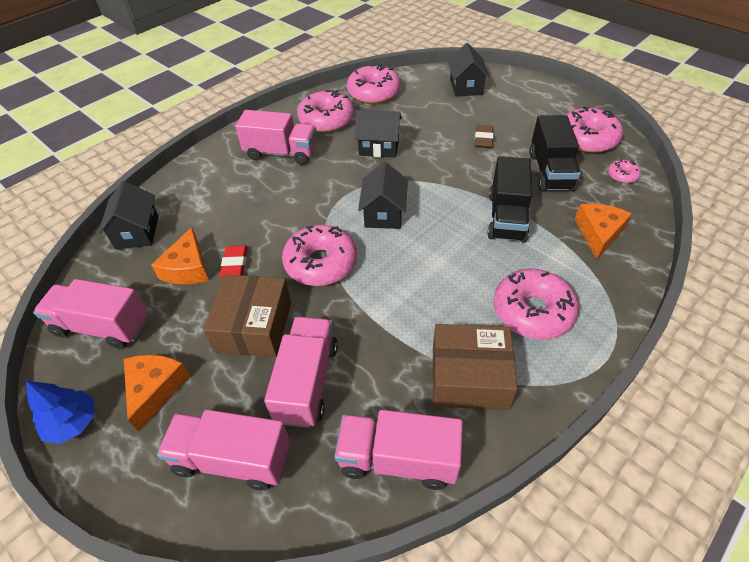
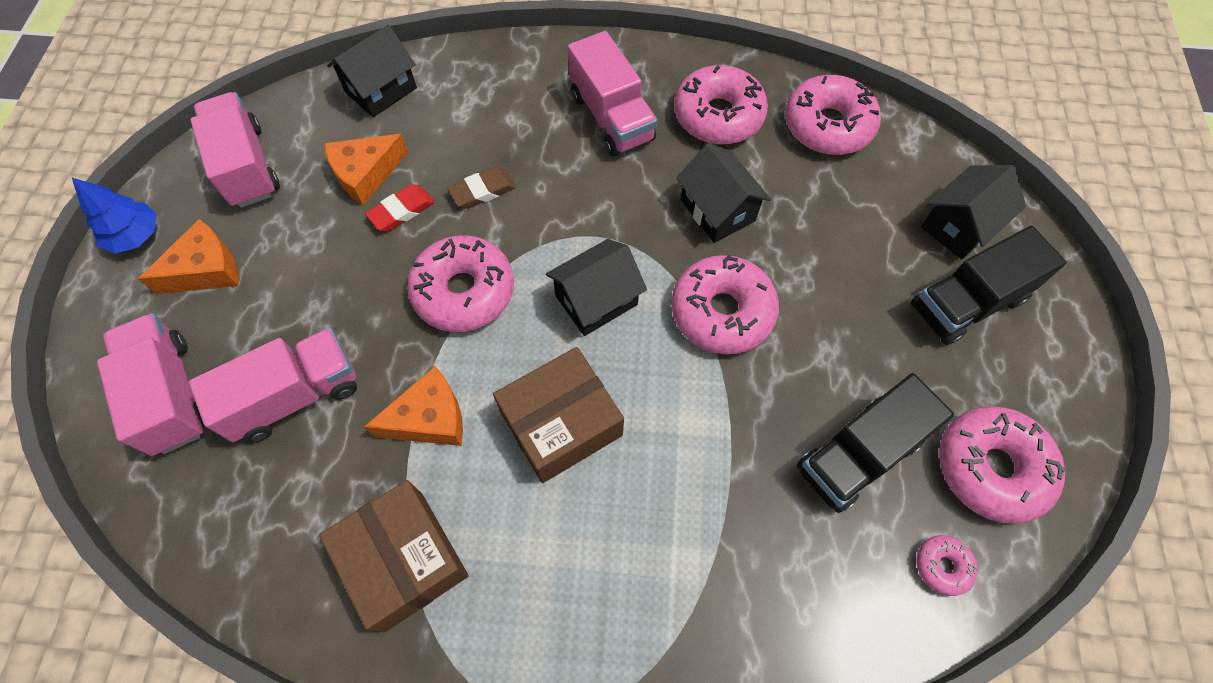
camera: 50 degrees right, 15 degrees up
brown box [203,274,291,358] -> brown box moved to [493,347,624,483]
pink truck [335,410,463,490] -> none
brown eraser [475,125,494,148] -> brown eraser moved to [448,167,516,209]
black truck [487,156,532,242] -> black truck moved to [911,226,1066,345]
pink donut [494,269,579,340] -> pink donut moved to [671,255,779,355]
orange cheese [575,204,632,259] -> orange cheese moved to [364,366,463,446]

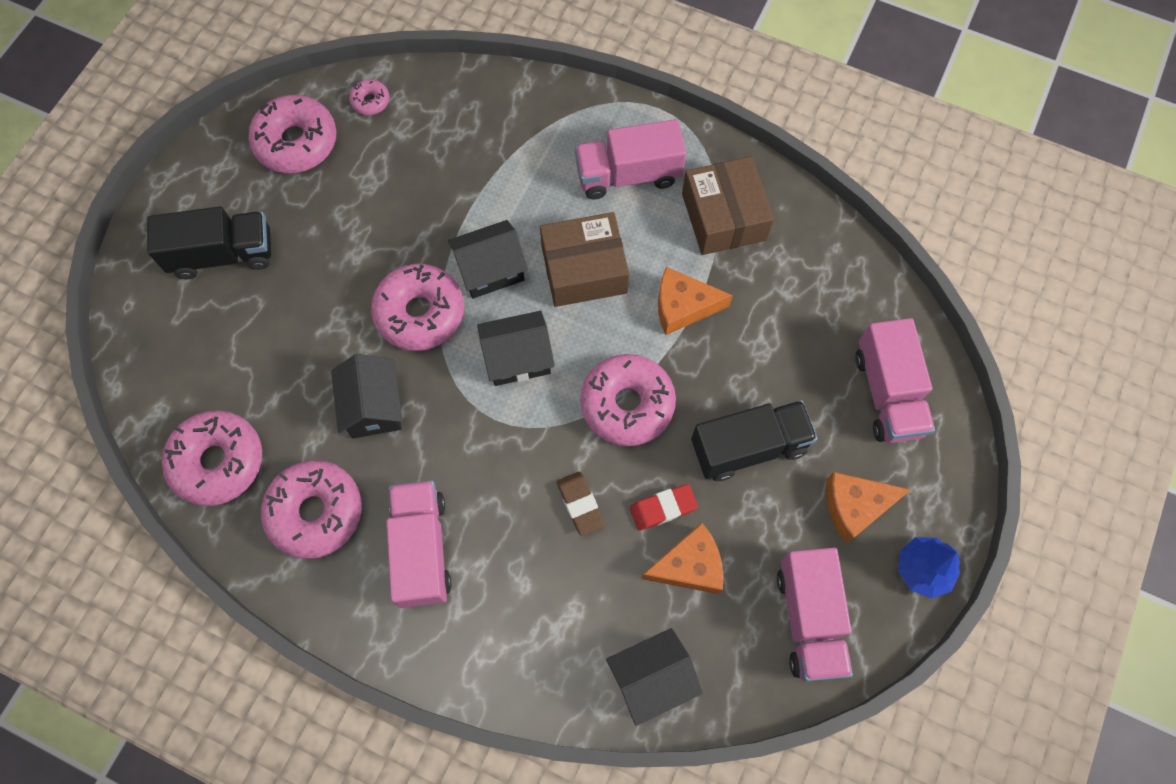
camera: 160 degrees left, 5 degrees up
pink truck [189,328,357,443] -> pink truck moved to [575,119,686,200]
brown eraser [448,167,516,209] -> brown eraser turned 75 degrees clockwise [557,472,605,536]
black truck [797,373,954,513] -> black truck moved to [691,400,818,481]
black house [921,165,1026,259] -> black house moved to [448,220,528,299]

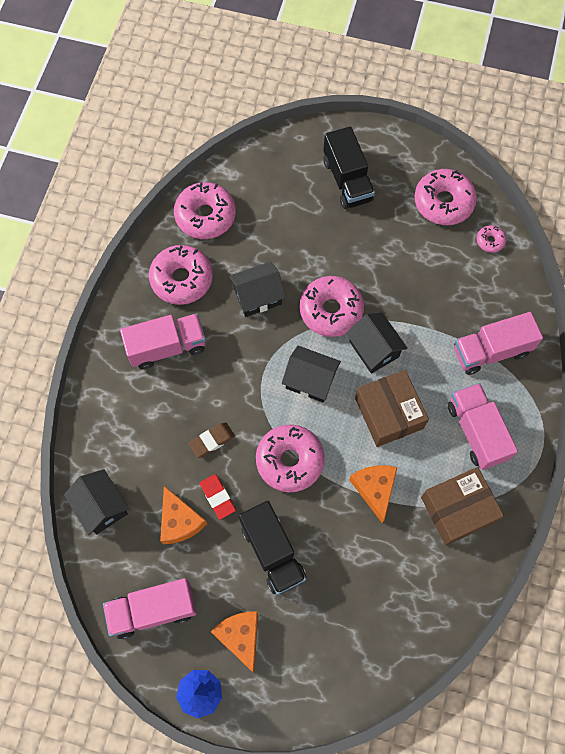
camera: 80 degrees right, 0 degrees up
black house [477,311,555,386] -> black house turned 45 degrees counterclockwise [282,345,341,403]
pink truck [855,318,935,443] -> pink truck moved to [454,312,543,375]

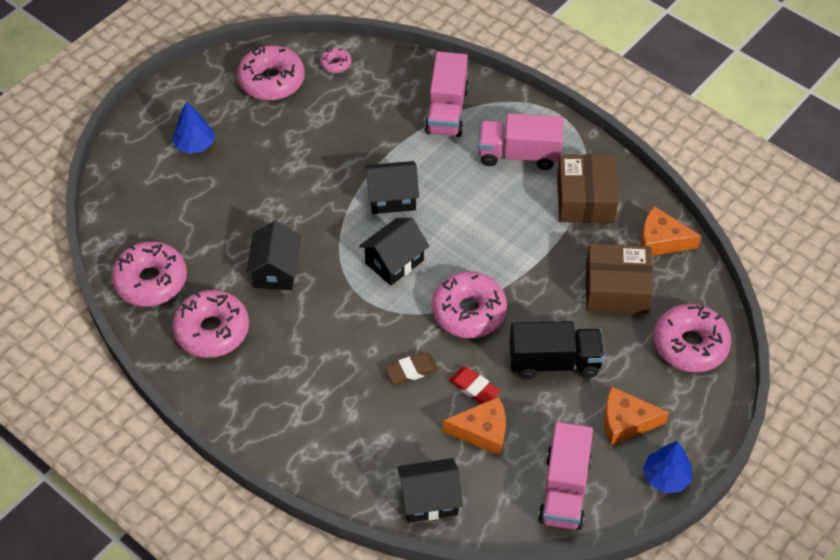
camera: 65 degrees left, 15 degrees down
pink truck [120,313,206,369] -> none
brown eraser [189,422,235,458] -> brown eraser turned 75 degrees clockwise [385,352,438,385]
red eraser [200,474,236,519] -> red eraser turned 45 degrees clockwise [449,367,501,404]
pink donut [300,276,364,337] -> pink donut moved to [654,304,731,372]
black truck [323,126,375,209] -> blue tree [172,101,214,154]
orange cheese [349,465,397,523] -> orange cheese moved to [641,206,701,256]
brown box [355,370,429,447] -> brown box moved to [586,244,653,314]

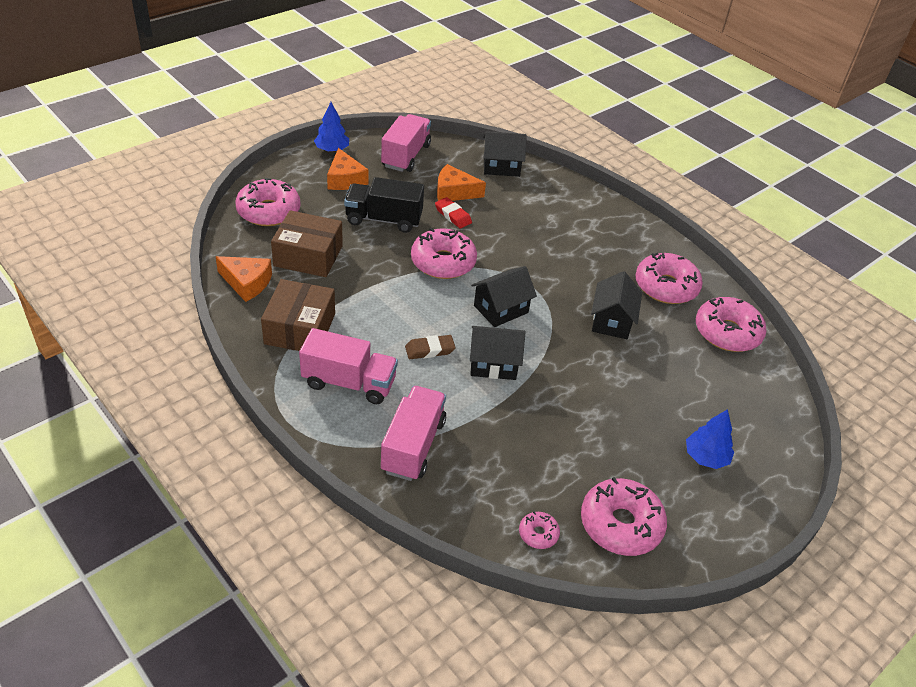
camera: 175 degrees left, 10 degrees down
brown eraser [385,352,438,385] -> brown eraser moved to [405,335,456,359]
orange cheese [604,387,669,445] -> orange cheese turned 60 degrees clockwise [327,148,368,190]

